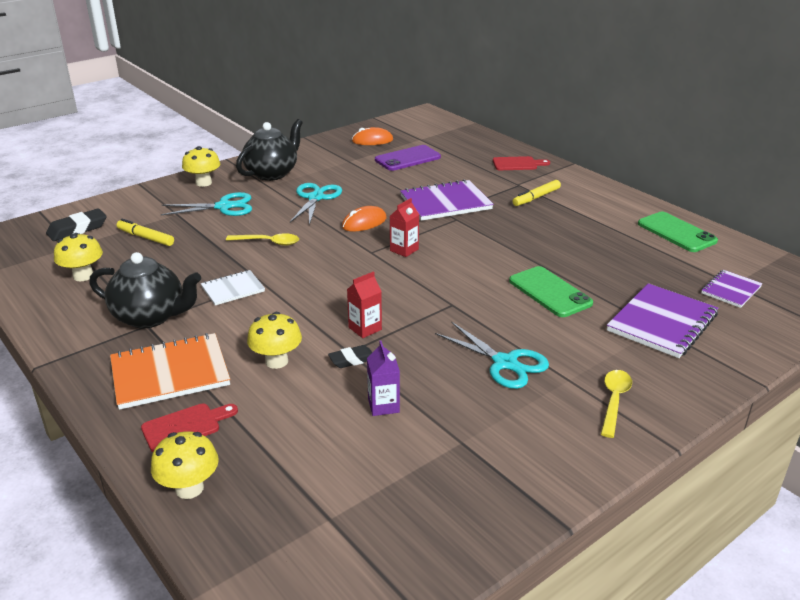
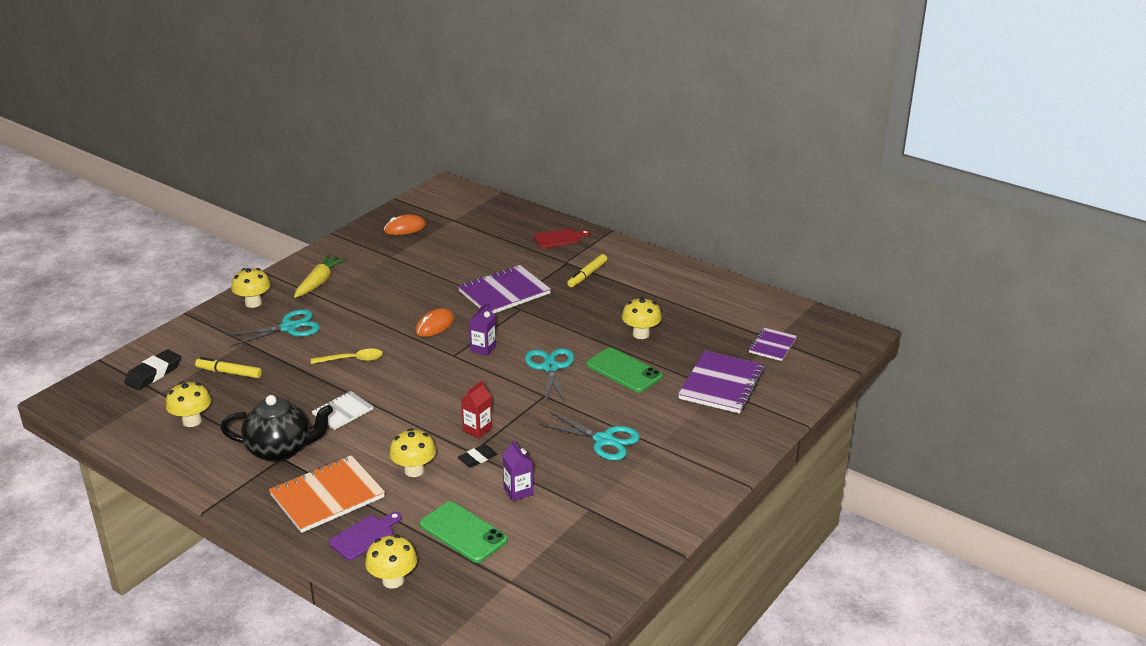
camera: 15 degrees left, 0 degrees up
red cutting board [141,403,238,452] -> purple cutting board [329,512,402,560]
black teapot [236,119,303,181] -> yellow carrot [294,255,346,298]
turquoise scissors [290,183,342,225] -> turquoise scissors moved to [525,348,574,404]
purple phone [375,145,441,171] -> none
red carton [390,198,419,257] -> purple carton [469,302,496,356]
yellow spoon [601,370,632,438] -> none
green phone [638,212,718,252] -> green phone moved to [420,501,508,563]
none -> yellow mushroom [622,297,662,339]

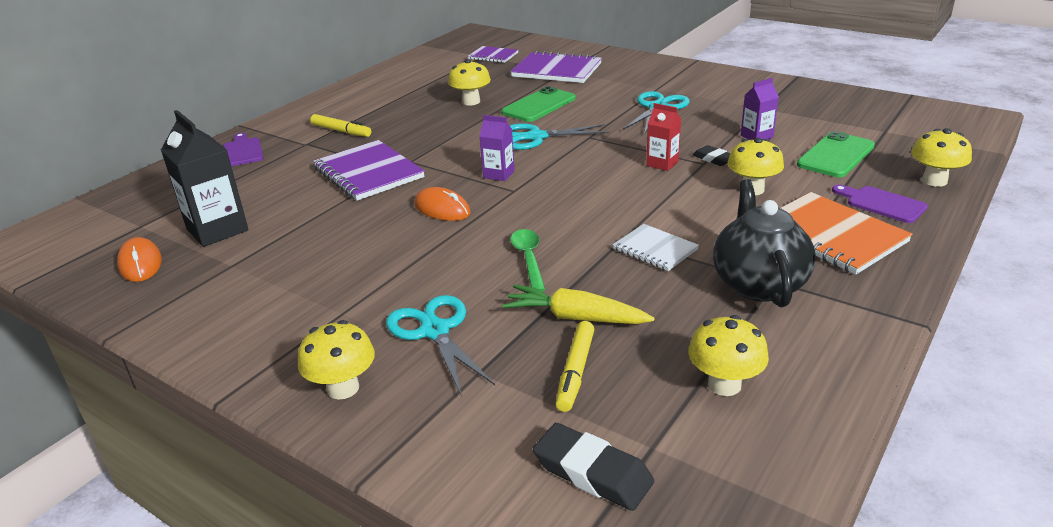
camera: 90 degrees left, 0 degrees up
yellow carrot [294,255,346,298] -> yellow carrot moved to [502,284,654,324]
yellow spoon [311,349,383,364] -> green spoon [510,229,545,292]
red cutting board [534,228,590,248] -> purple cutting board [223,133,263,166]
none -> black carton [161,110,248,247]

